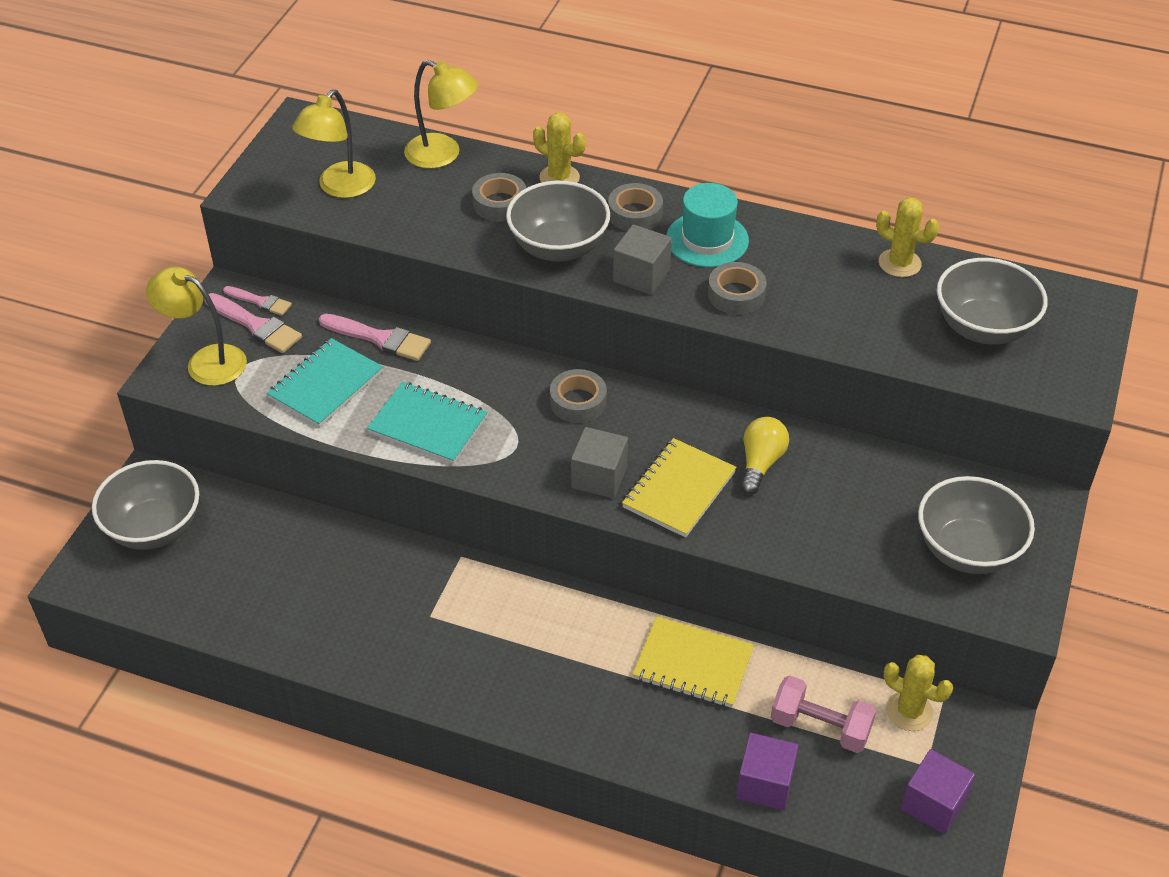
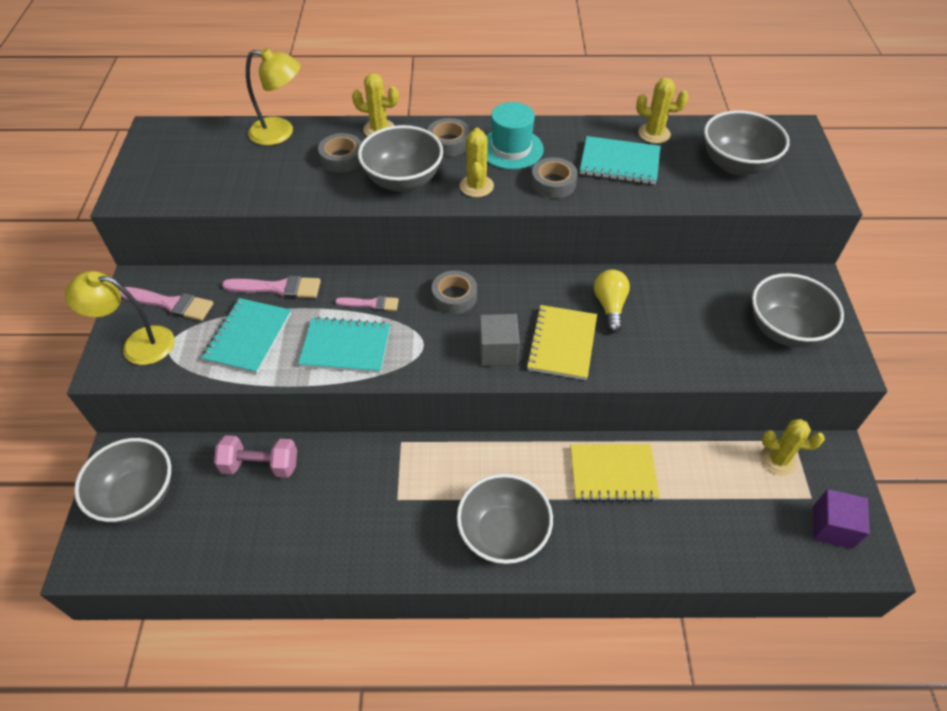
camera: 20 degrees left, 5 degrees up
pink brush [223,286,292,316] -> pink brush moved to [335,296,399,311]
yellow lamp [292,90,376,198] -> none
grey cube [613,225,672,295] -> yellow cactus [460,128,494,197]
purple cube [736,733,798,810] -> none
pink dumbbell [771,676,876,753] -> pink dumbbell moved to [214,435,297,478]
none -> grey bowl [457,474,553,564]
none -> turquoise notebook [580,136,661,184]

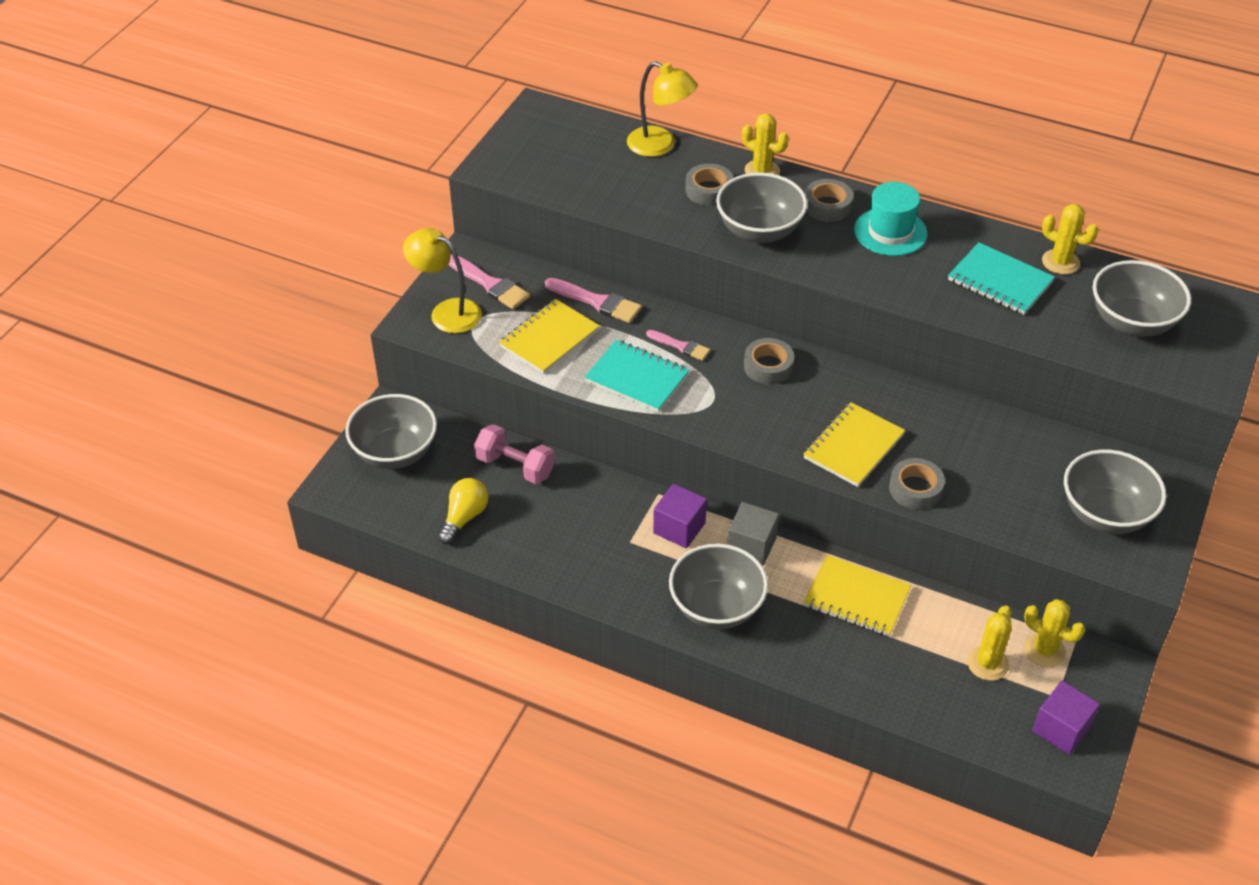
camera: 25 degrees right, 5 degrees down
turquoise notebook [201,298,291,374] -> yellow notebook [499,299,600,374]
yellow cactus [460,128,494,197] -> yellow cactus moved to [967,606,1012,681]
grey cube [479,314,520,366] -> grey cube moved to [727,502,779,566]
grey tape [531,157,578,199] -> grey tape moved to [889,458,945,510]
yellow light bulb [594,269,630,333] -> yellow light bulb moved to [438,478,488,544]
none -> purple cube [653,484,707,548]

